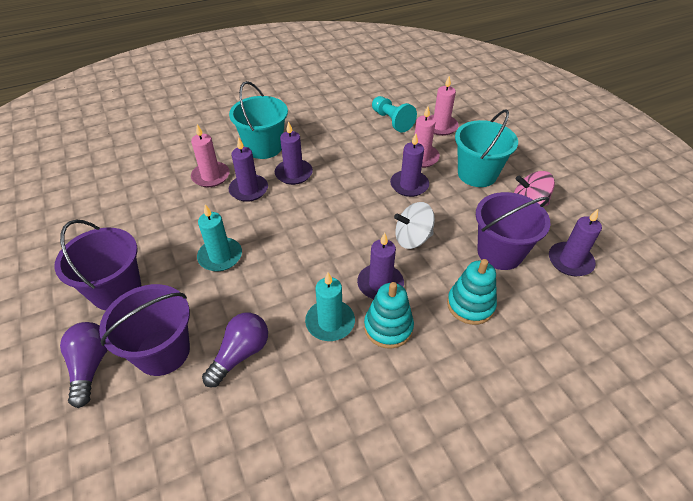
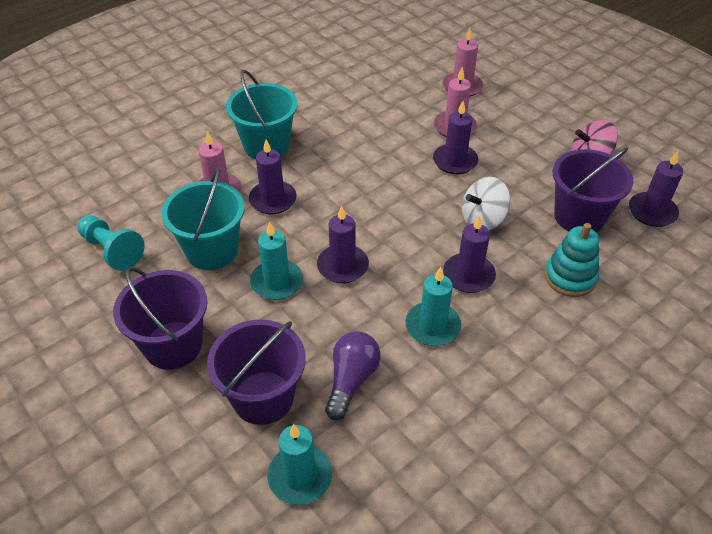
camera: 15 degrees left, 0 degrees up
purple light bulb [60,322,108,408] -> none
purple candle [275,121,313,185] -> purple candle moved to [317,206,369,283]
turquoise stacking toy [364,282,414,349] -> none
turquoise pawn [372,96,417,133] -> turquoise pawn moved to [77,215,145,271]
turquoise bucket [455,109,518,187] -> turquoise bucket moved to [161,168,245,270]
none -> turquoise candle [267,424,332,505]

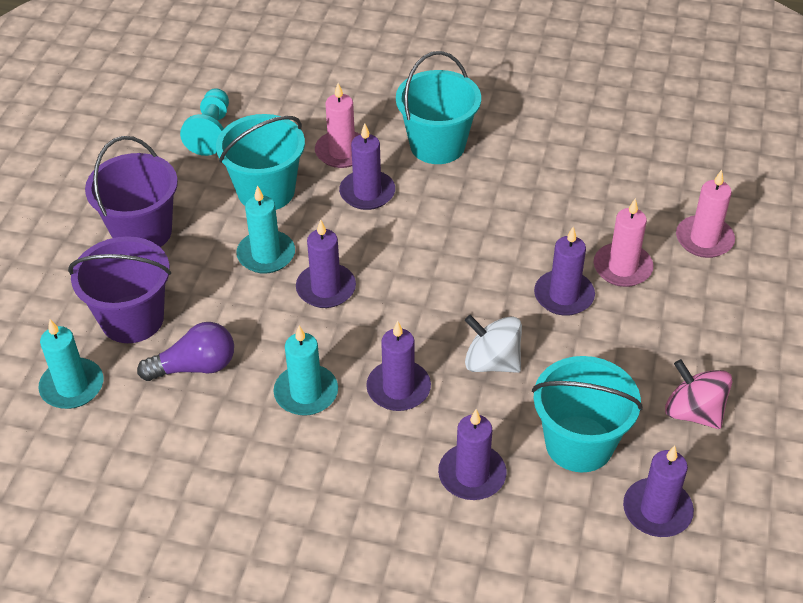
camera: 55 degrees right, 0 degrees up
turquoise stacking toy [545,223,599,297] -> purple candle [438,409,507,500]
purple bucket [553,147,633,232] -> turquoise bucket [532,356,643,472]

